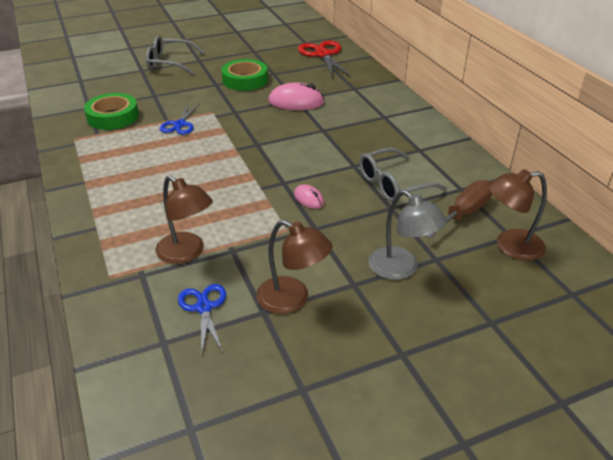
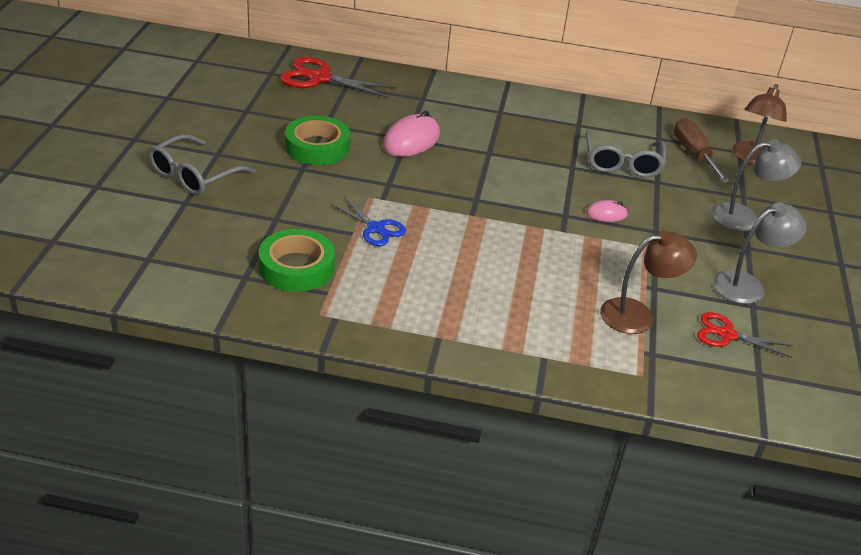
camera: 60 degrees left, 0 degrees up
blue scissors [178,284,226,352] -> red scissors [697,312,793,358]
brown lamp [256,220,332,314] -> grey lamp [713,202,807,304]

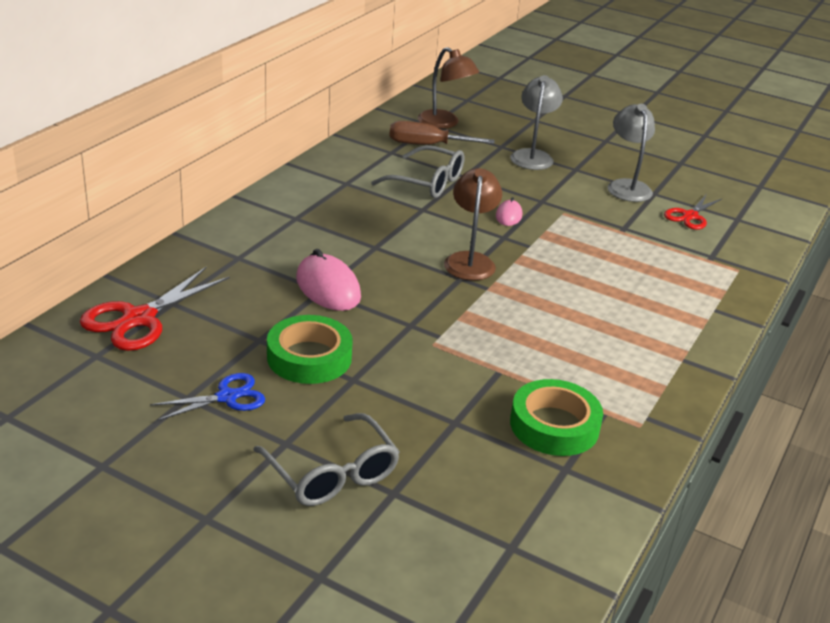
camera: 70 degrees left, 5 degrees down
blue scissors [330,197,406,246] -> blue scissors moved to [150,373,265,421]
brown lamp [600,230,697,334] -> brown lamp moved to [444,168,502,281]

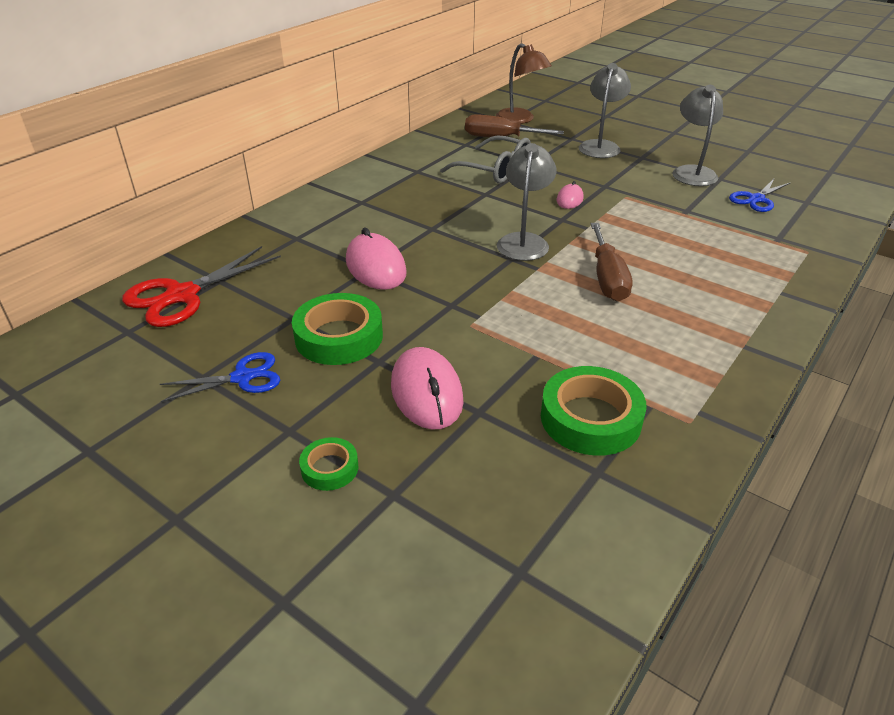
camera: 10 degrees right, 5 degrees up
grey glasses [253,413,400,506] -> green tape [299,437,358,491]
brown lamp [444,168,502,281] -> grey lamp [497,143,556,261]
red scissors [664,194,722,230] -> blue scissors [729,179,791,212]
none -> pink mouse [391,347,464,430]
none -> brown screwdriver [590,223,632,301]

